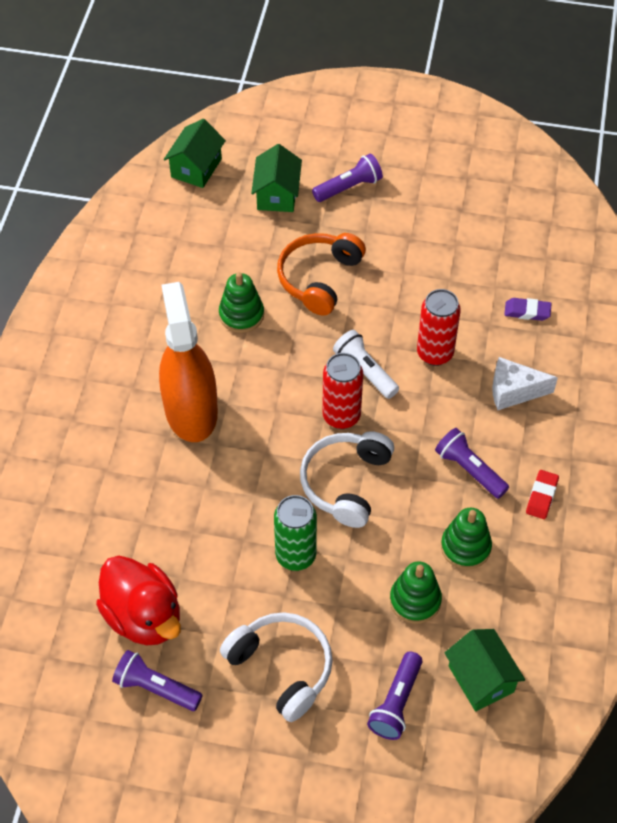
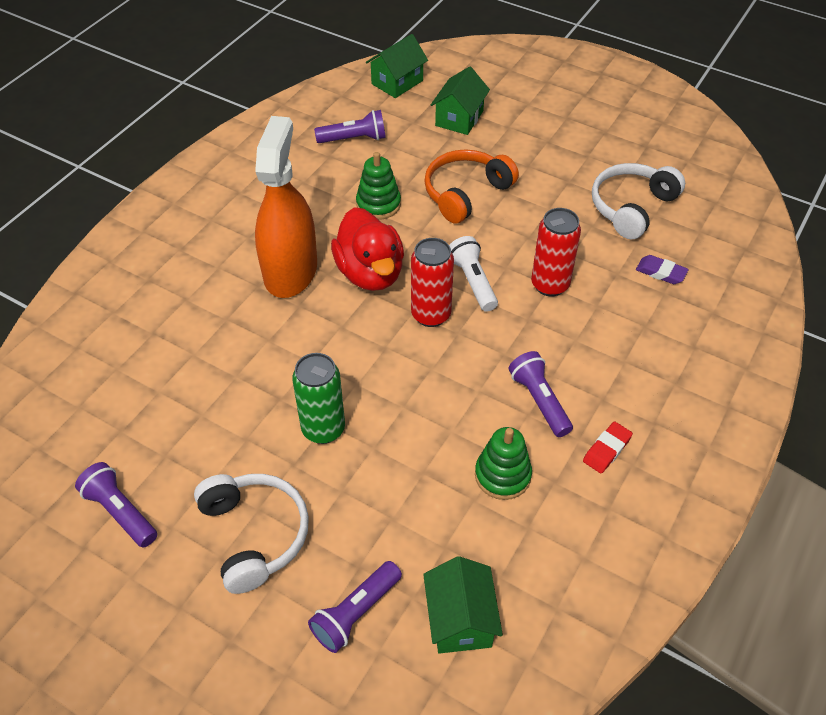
camera: 20 degrees right, 5 degrees down
red duck [96,556,181,645] -> red duck moved to [331,207,404,291]
white headphones [300,431,394,528] -> white headphones moved to [592,163,685,239]
purple flashlight [312,154,383,202] -> purple flashlight moved to [314,110,386,143]
green stacking toy [390,562,442,624] -> none
white cheese [492,357,558,410] -> none

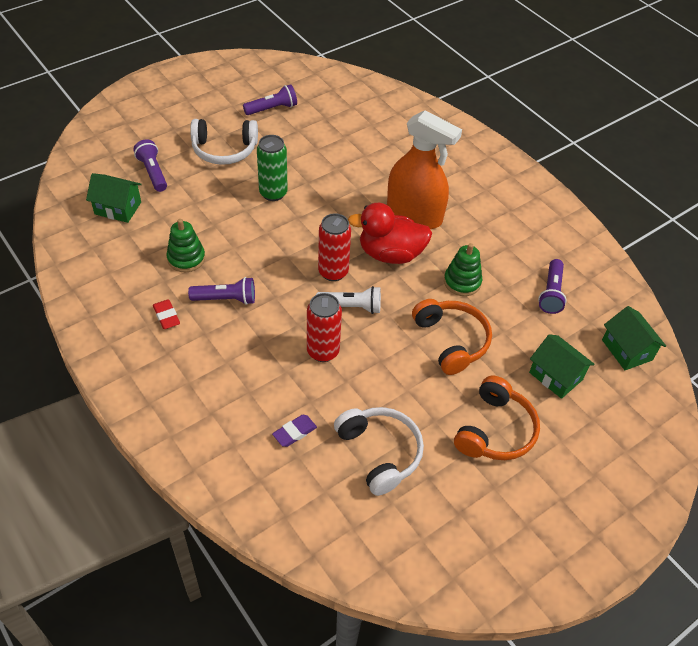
camera: 110 degrees right, 0 degrees up
none -> orange headphones [454,376,540,460]

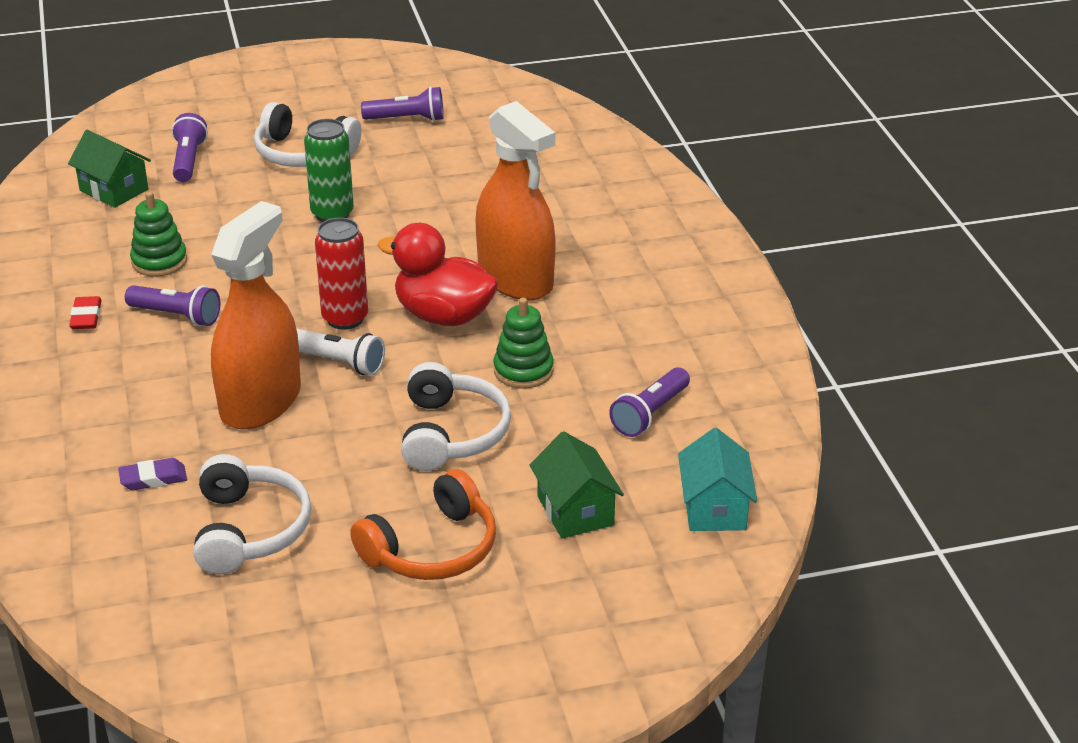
camera: 25 degrees right, 15 degrees down
red can [307,293,342,362] -> orange spray bottle [211,201,301,429]
orange headphones [412,299,492,375] -> white headphones [401,362,511,471]
green house [602,306,666,370] -> turquoise house [678,428,757,531]

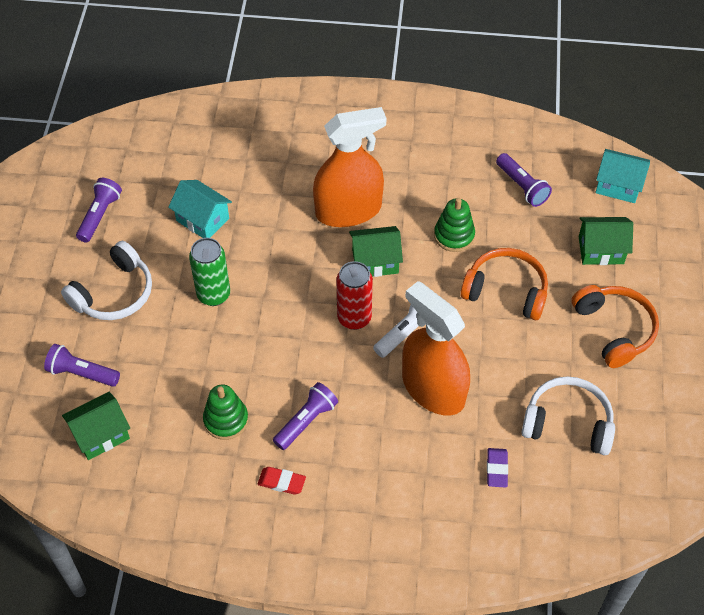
camera: 70 degrees left, 20 degrees up
red duck [377,223,498,326] -> green house [349,226,403,277]
white headphones [401,362,511,471] -> orange headphones [460,248,548,320]
none -> turquoise house [168,180,232,238]

